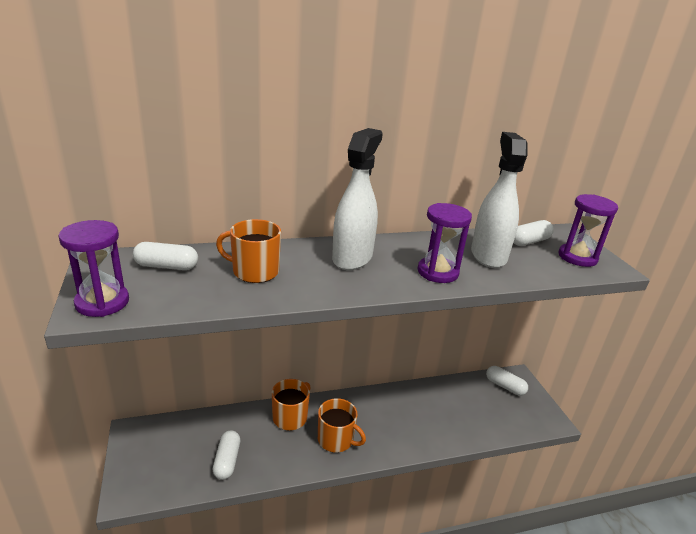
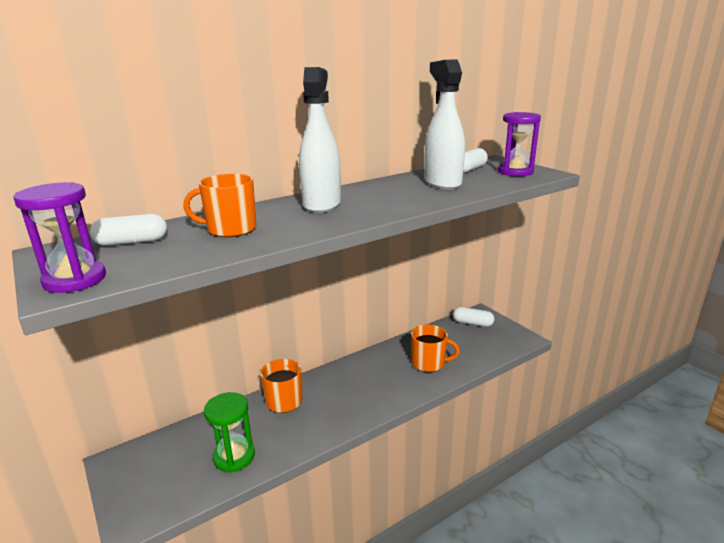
camera: 15 degrees left, 5 degrees down
white capsule [213,430,240,480] -> green hourglass [204,392,255,473]
orange mug [318,398,366,453] -> orange mug moved to [411,325,460,372]
purple hourglass [418,203,472,283] -> none

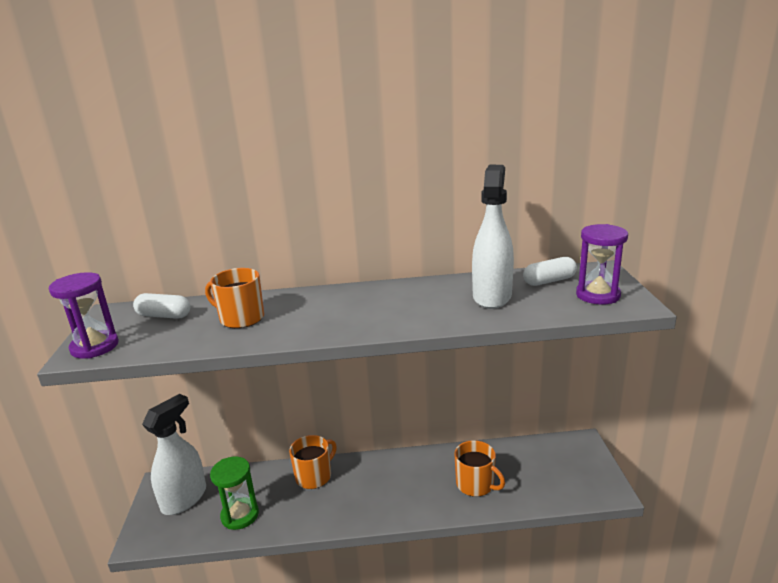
camera: 30 degrees right, 0 degrees up
white spray bottle [299,67,341,213] -> white spray bottle moved to [142,394,206,515]
white capsule [453,307,494,327] -> none

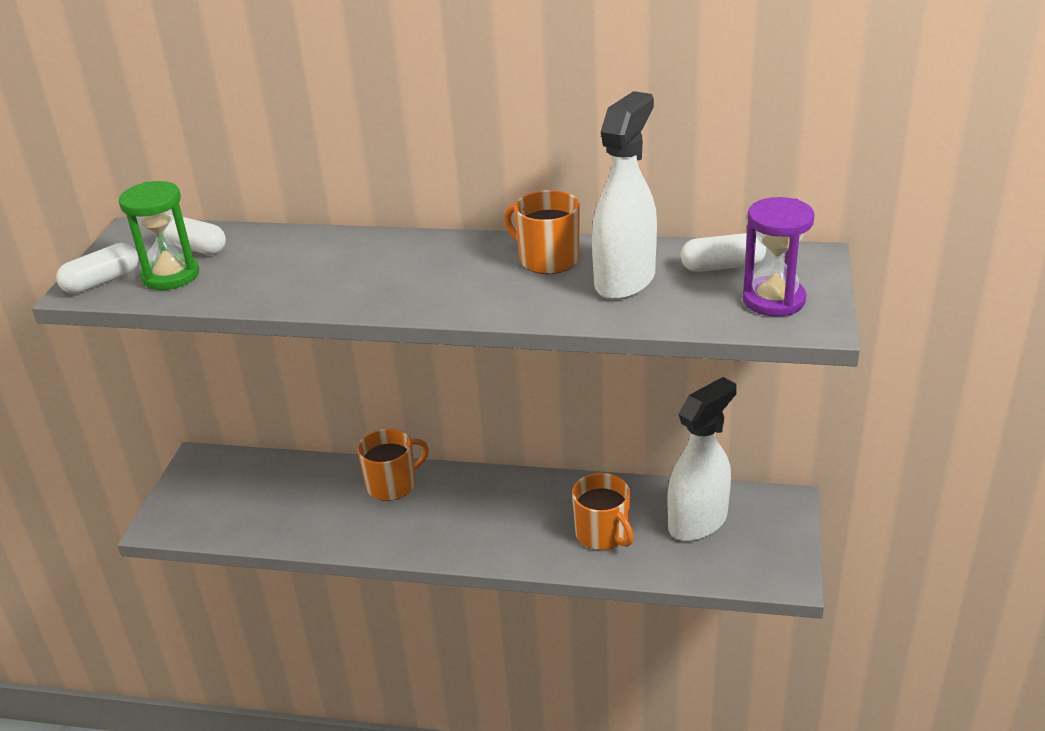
camera: 15 degrees right, 10 degrees up
purple hourglass [49,272,119,359] -> white capsule [57,243,138,294]
white spray bottle [142,394,206,515] -> white spray bottle moved to [667,377,737,541]
orange mug [205,268,264,328] -> orange mug moved to [504,190,580,274]
green hourglass [210,456,259,530] -> green hourglass moved to [119,181,199,290]

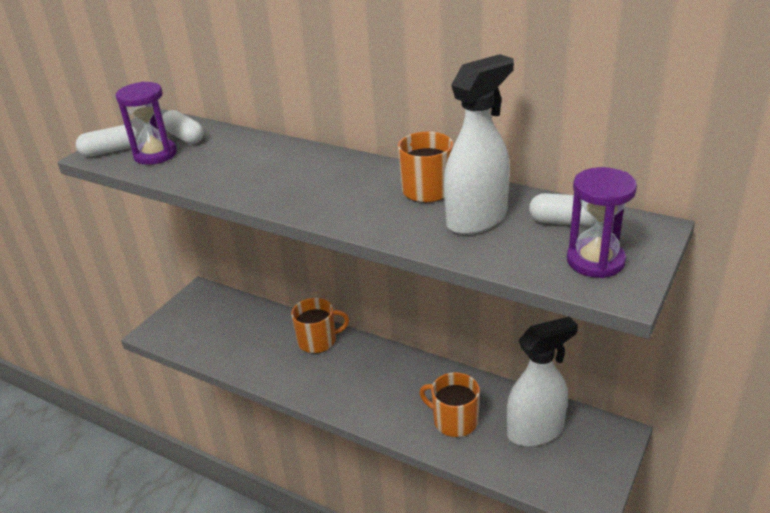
camera: 20 degrees right, 0 degrees up
green hourglass [119,181,199,290] -> purple hourglass [116,81,177,165]
orange mug [572,473,634,550] -> orange mug turned 135 degrees clockwise [419,372,480,437]

